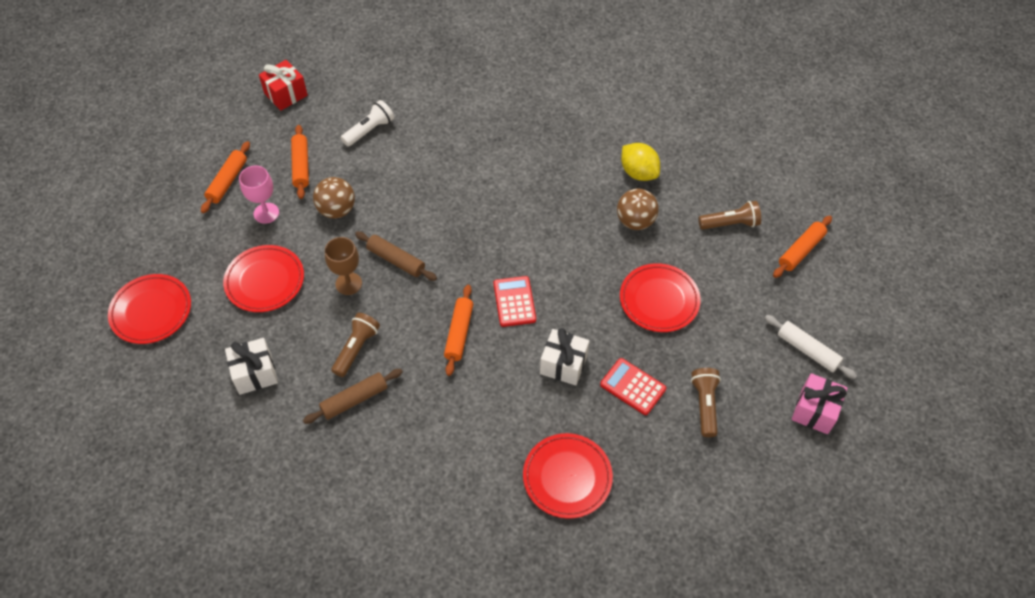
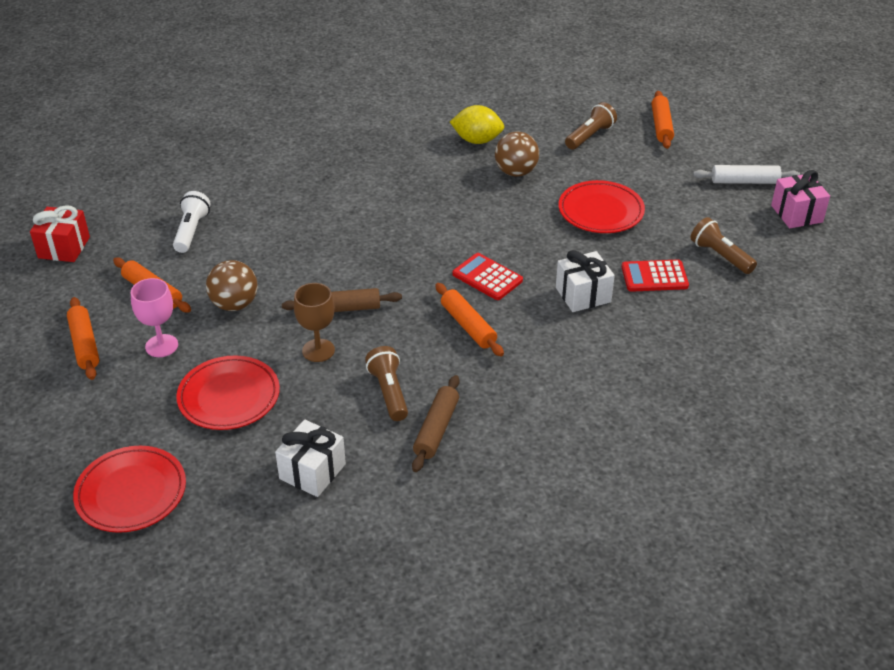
camera: 40 degrees left, 15 degrees down
red plate [523,433,613,519] -> none

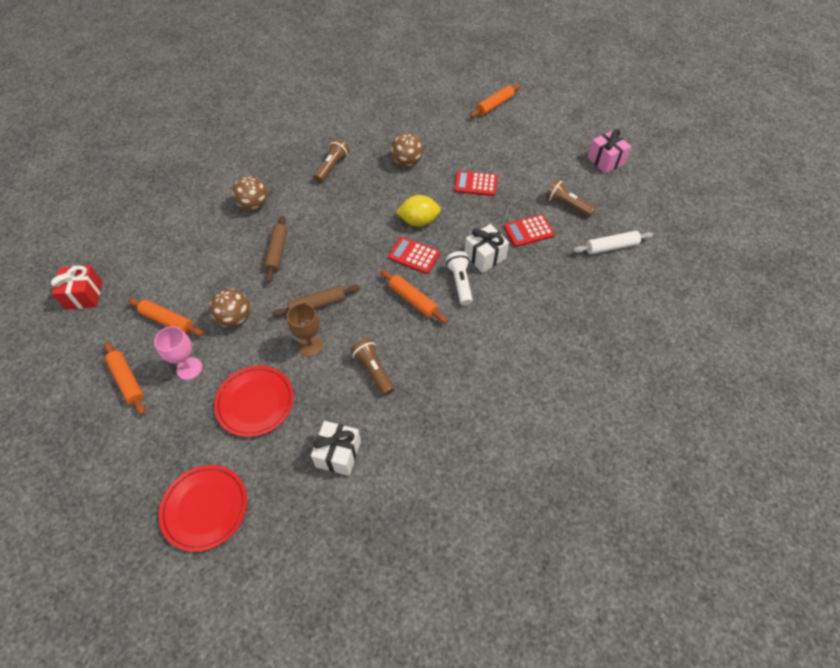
camera: 15 degrees left, 15 degrees up
white flashlight [173,191,211,253] -> white flashlight moved to [446,251,473,305]
brown rolling pin [412,375,460,472] -> brown rolling pin moved to [264,216,287,283]
yellow lemon [450,105,504,144] -> yellow lemon moved to [396,195,441,227]
red plate [559,180,645,233] -> red calculator [454,171,497,196]
brown flashlight [565,102,617,150] -> brown flashlight moved to [314,139,350,183]
orange rolling pin [651,91,674,149] -> orange rolling pin turned 60 degrees clockwise [470,84,521,117]
white rolling pin [693,165,800,184] -> white rolling pin moved to [573,231,653,254]
none -> brown ball [232,175,268,211]

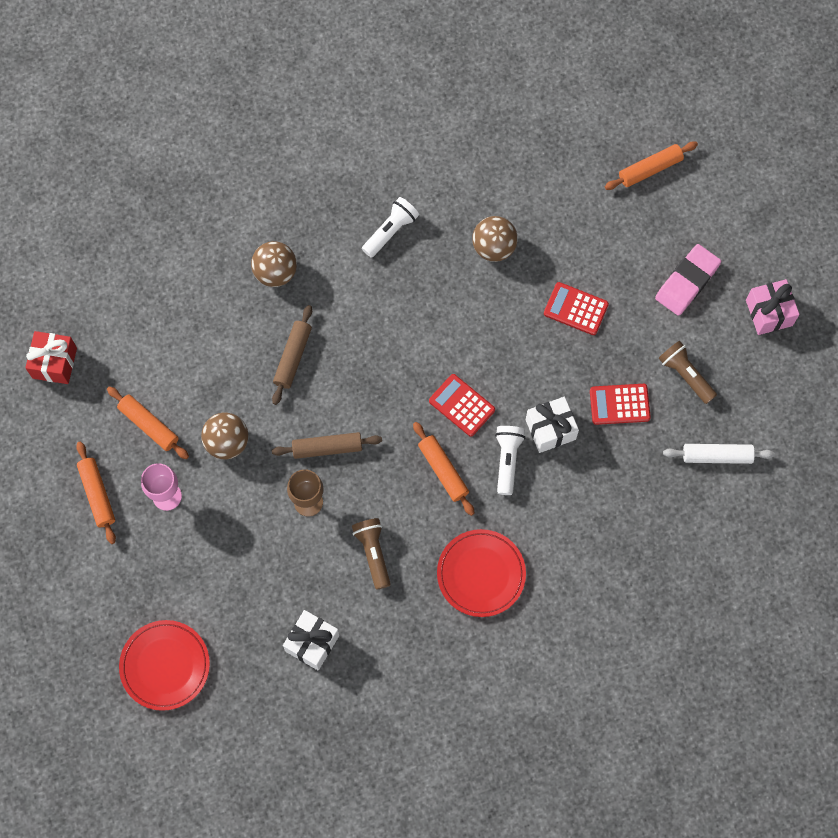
camera: 15 degrees right, 15 degrees up
red plate [214,366,294,437] -> red plate moved to [437,529,526,617]
brown flashlight [314,139,350,183] -> white flashlight [362,197,419,258]
yellow lemon [396,195,441,227] -> none
none -> pink eraser [655,244,721,316]

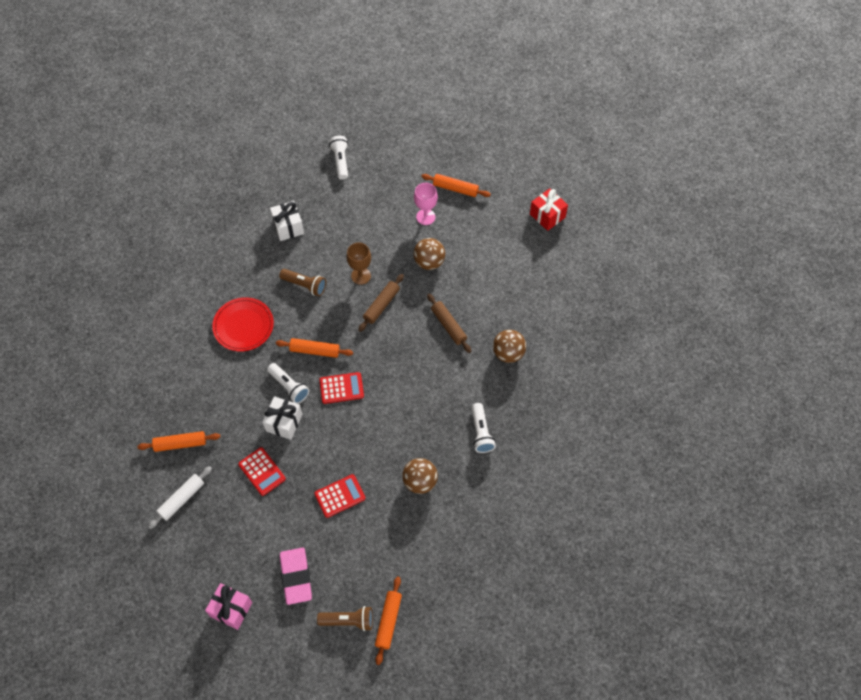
camera: 130 degrees right, 10 degrees down
orange rolling pin [107,386,189,459] -> orange rolling pin moved to [137,431,220,452]
red plate [119,620,210,711] -> white flashlight [329,135,348,180]
red calculator [590,384,651,425] -> red calculator turned 105 degrees clockwise [238,447,286,496]
brown flashlight [659,341,717,404] -> brown flashlight moved to [317,606,373,631]

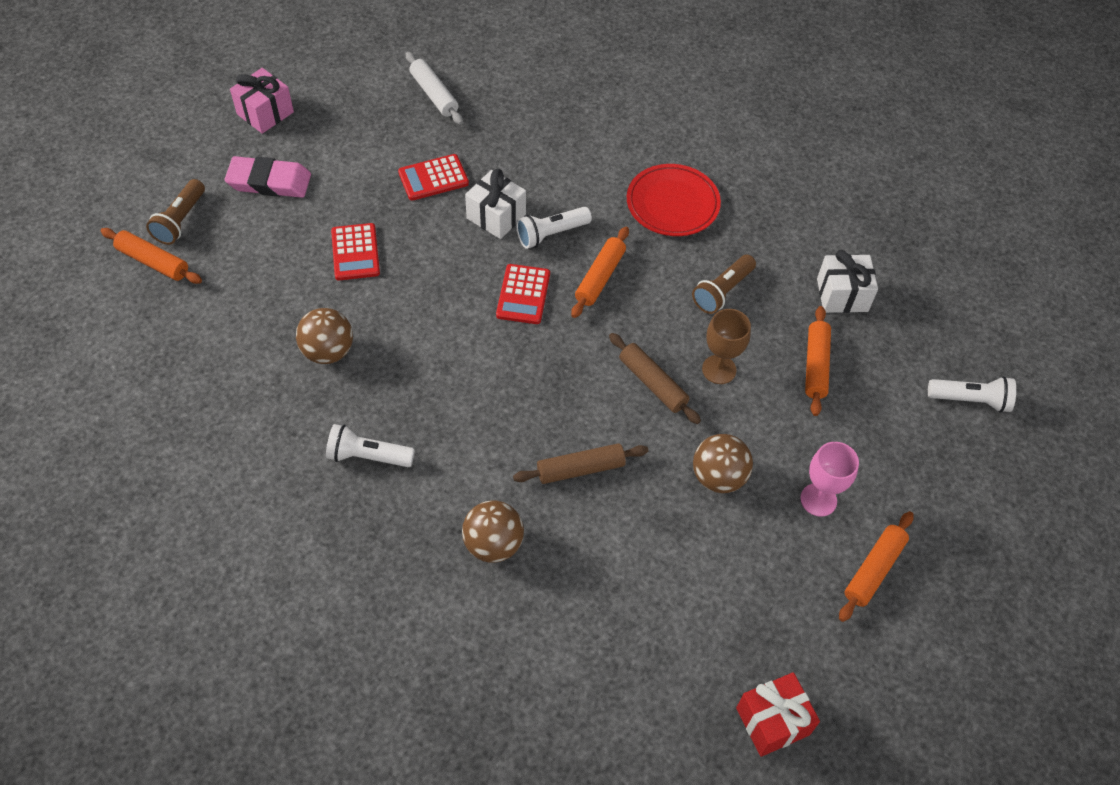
camera: 105 degrees right, 5 degrees down
orange rolling pin [137,431,220,452] -> orange rolling pin moved to [805,306,831,416]

